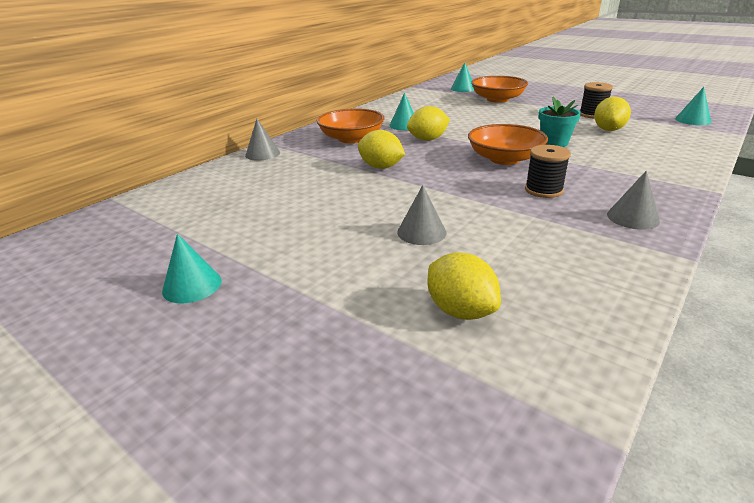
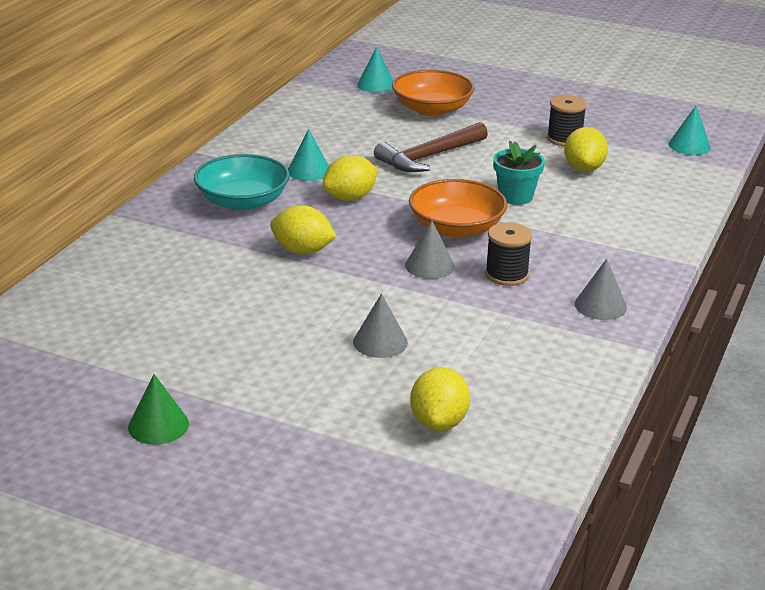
camera: 15 degrees left, 0 degrees up
turquoise cone [162,234,222,304] -> green cone [128,374,189,445]
grey cone [245,119,280,160] -> grey cone moved to [405,220,455,279]
orange bowl [317,108,385,143] -> turquoise bowl [194,154,290,211]
yellow lemon [427,253,501,320] -> yellow lemon turned 60 degrees clockwise [410,367,470,431]
none -> brown hammer [374,122,488,172]

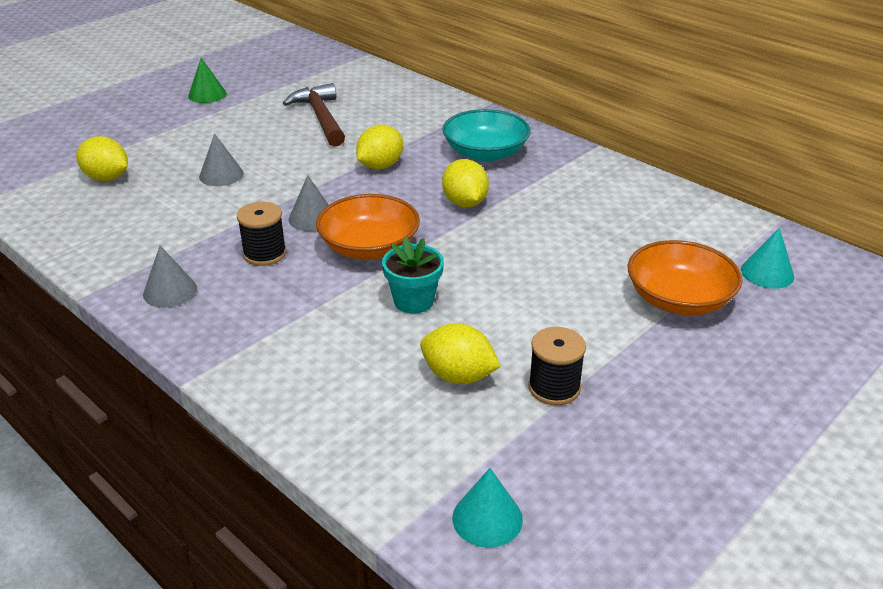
camera: 110 degrees right, 5 degrees up
turquoise cone [288,129,329,181] -> none
brown hammer [374,122,488,172] -> brown hammer moved to [283,83,345,146]

